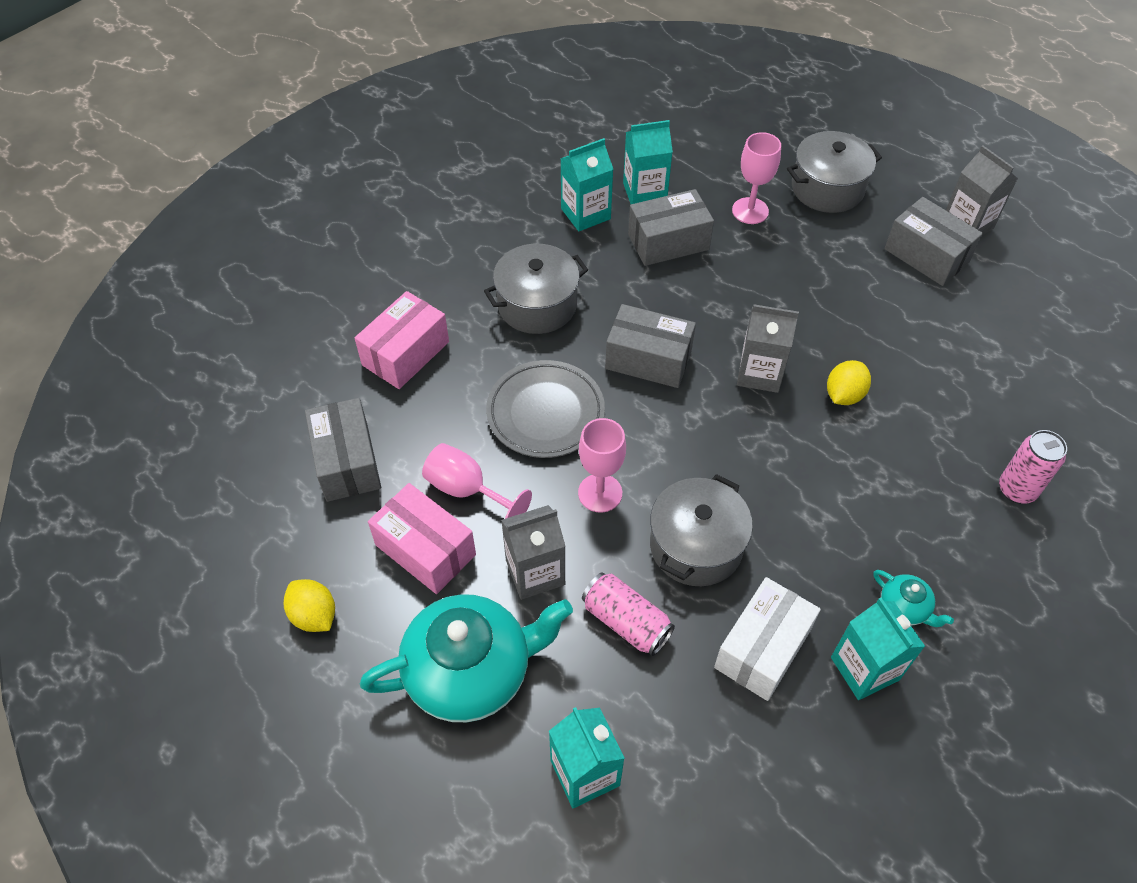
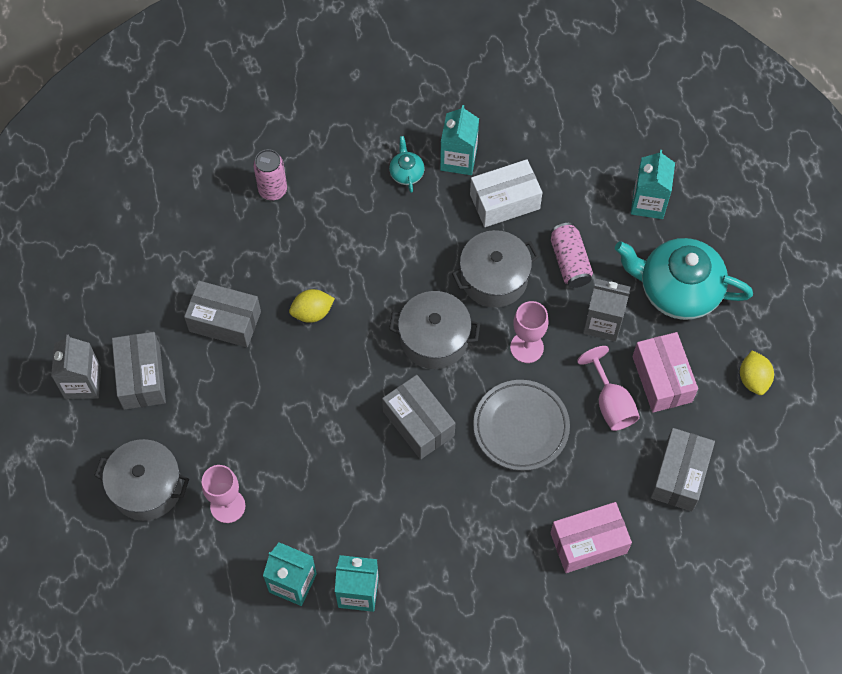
camera: 145 degrees left, 10 degrees up
grey pot [484,244,588,334] -> grey pot moved to [389,291,480,369]
grey box [628,189,714,266] -> grey box moved to [184,281,261,347]
grey carton [737,304,799,393] -> none

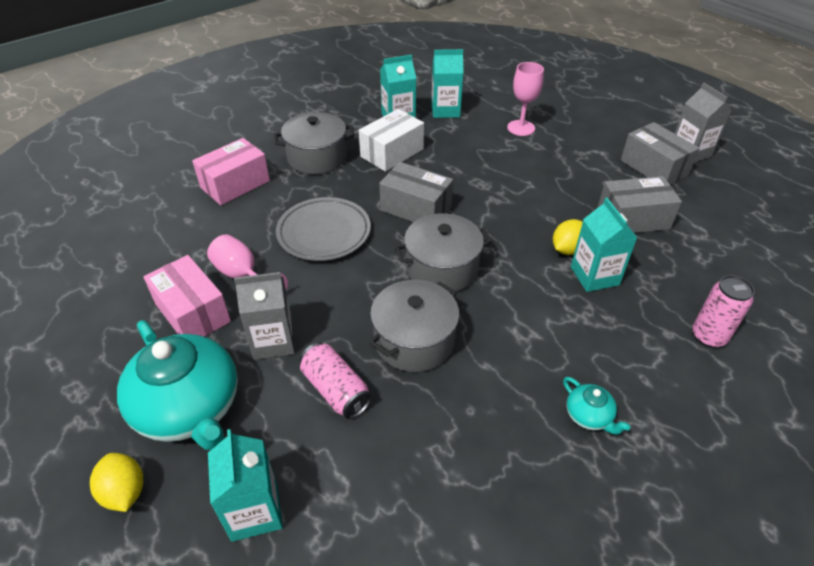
camera: 155 degrees right, 20 degrees down
grey pot [94,439,189,521] -> grey pot moved to [274,112,355,174]
turquoise carton [440,105,479,175] -> turquoise carton moved to [571,198,637,292]
white box [470,159,543,227] -> white box moved to [359,109,424,172]
pink goblet [510,301,549,363] -> none
turquoise teapot [615,238,753,320] -> turquoise teapot turned 60 degrees clockwise [117,320,238,450]
grey box [650,428,715,511] -> none
yellow lemon [740,350,774,395] -> yellow lemon moved to [90,453,143,512]

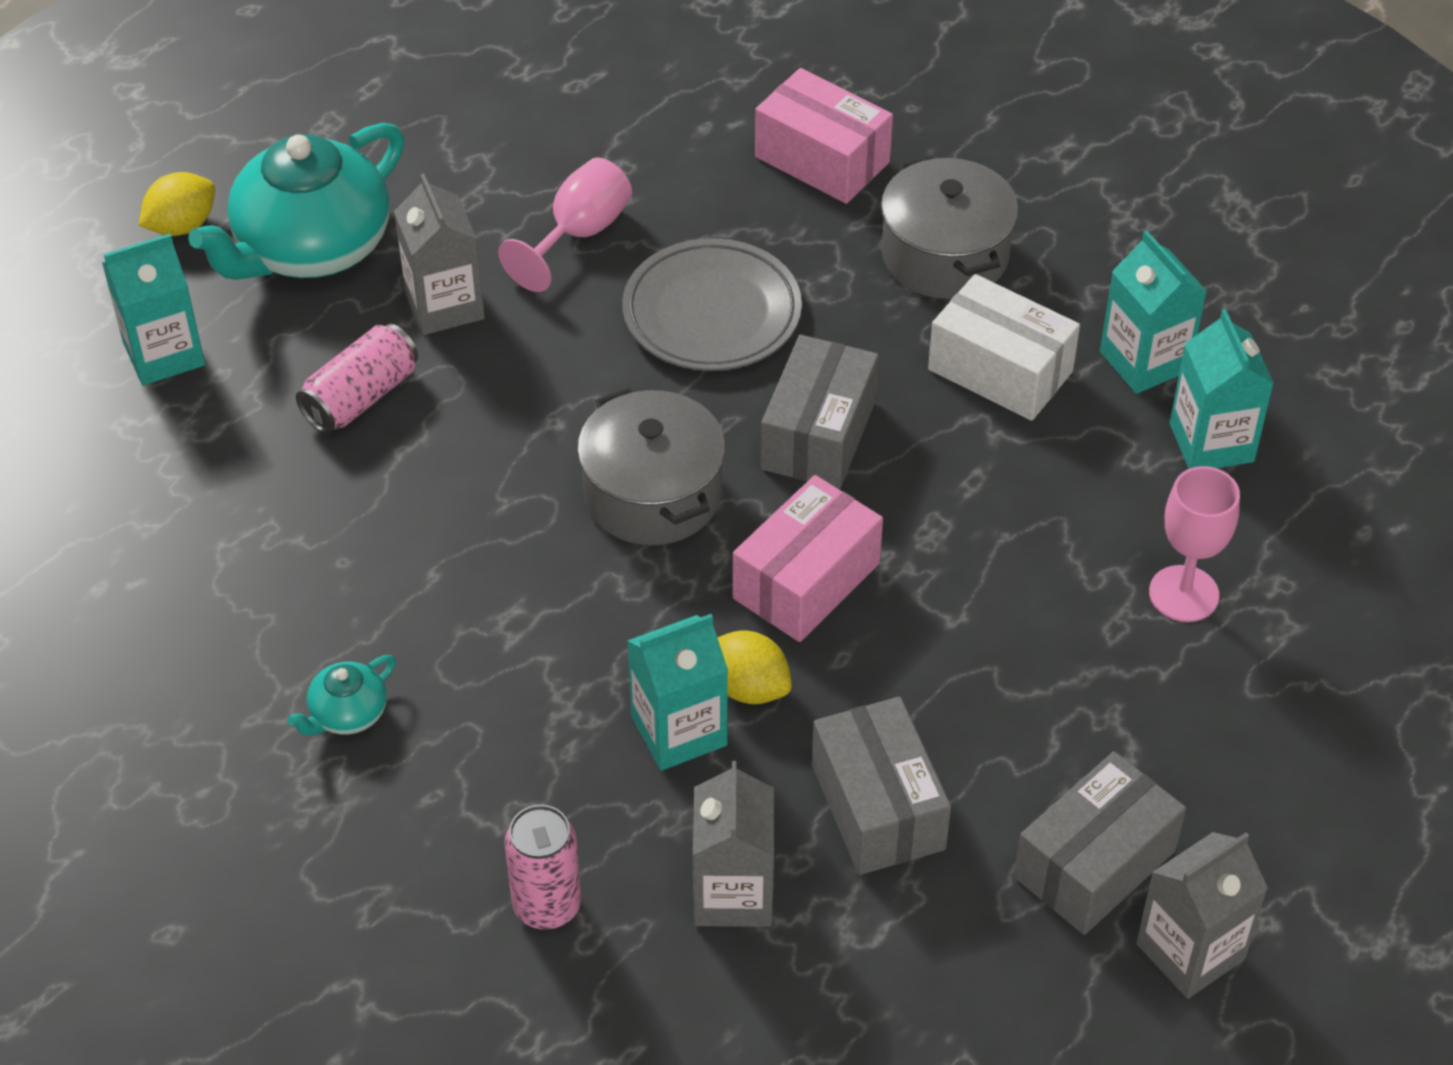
camera: 80 degrees right, 5 degrees up
pink box [143,255,231,337] -> pink box moved to [733,475,883,642]
grey pot [369,280,460,372] -> none
none -> grey carton [693,761,774,927]

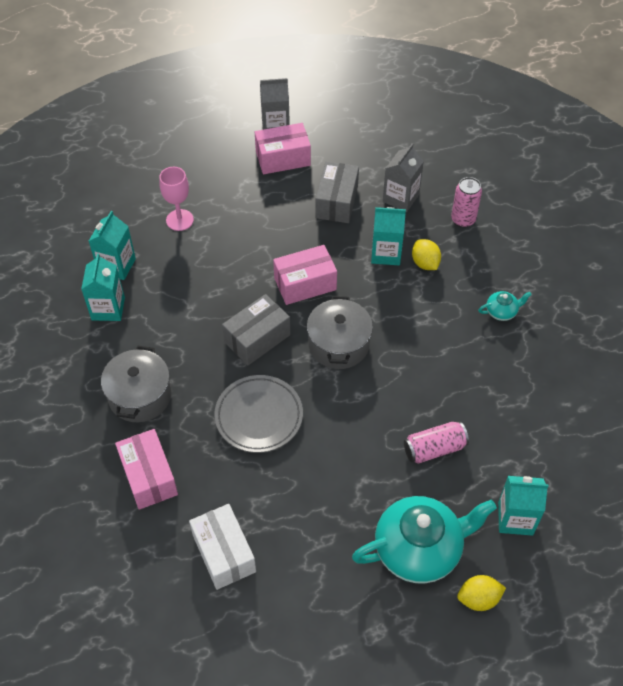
camera: 150 degrees left, 5 degrees up
grey carton [394,174,485,335] -> none
pink goblet [498,158,632,292] -> none
yellow lemon [717,630,792,704] -> yellow lemon moved to [412,239,441,270]
white box [928,274,1080,421] -> white box moved to [189,504,256,590]
grey box [1014,751,1186,935] -> pink box [255,123,311,174]

